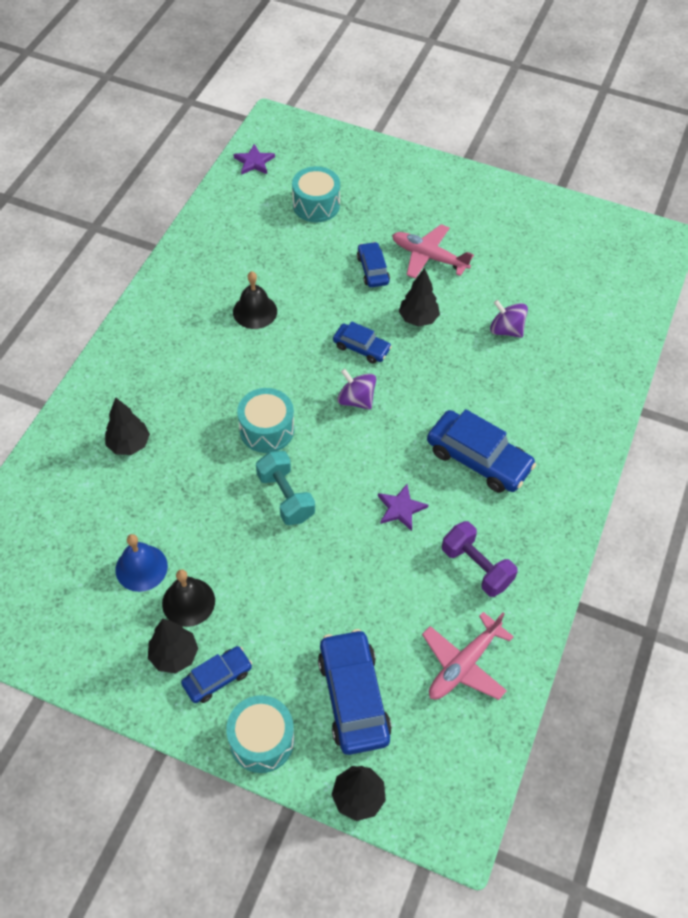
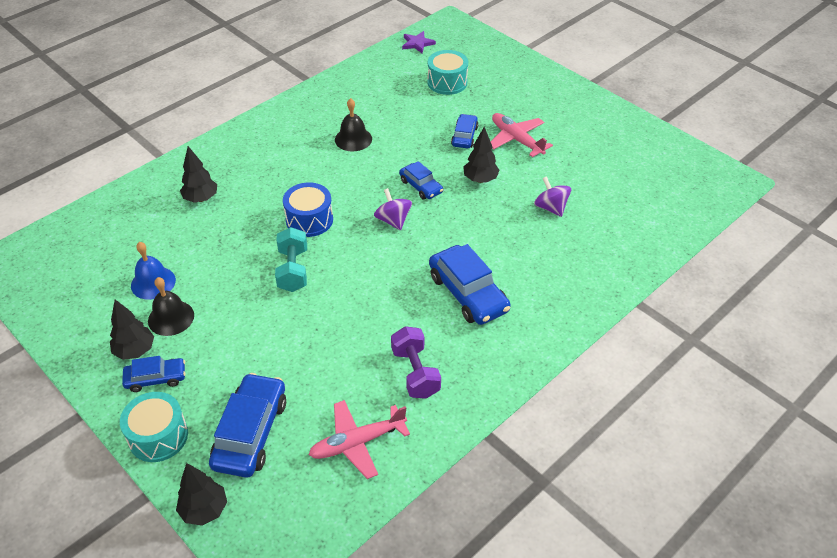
camera: 25 degrees right, 10 degrees down
turquoise drum [237,388,294,453] -> blue drum [283,182,333,237]
purple star [378,484,428,531] -> none

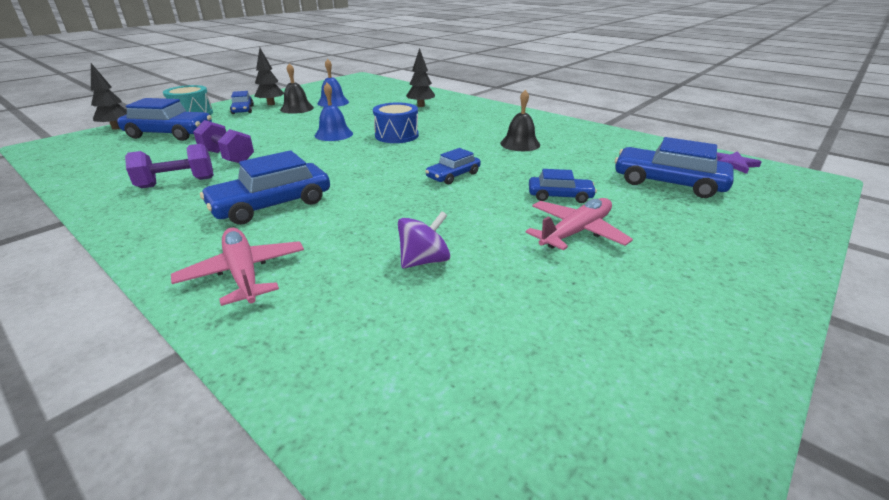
camera: 85 degrees right, 15 degrees down
turquoise dumbbell [275,227,307,292] -> blue bell [315,83,353,141]
pink plane [308,400,410,479] -> pink plane moved to [171,227,304,306]
purple spinning top [374,188,412,231] -> none
turquoise drum [427,50,468,95] -> blue car [615,137,734,198]
black tree [463,127,500,183] -> none
none -> purple dumbbell [193,120,254,163]

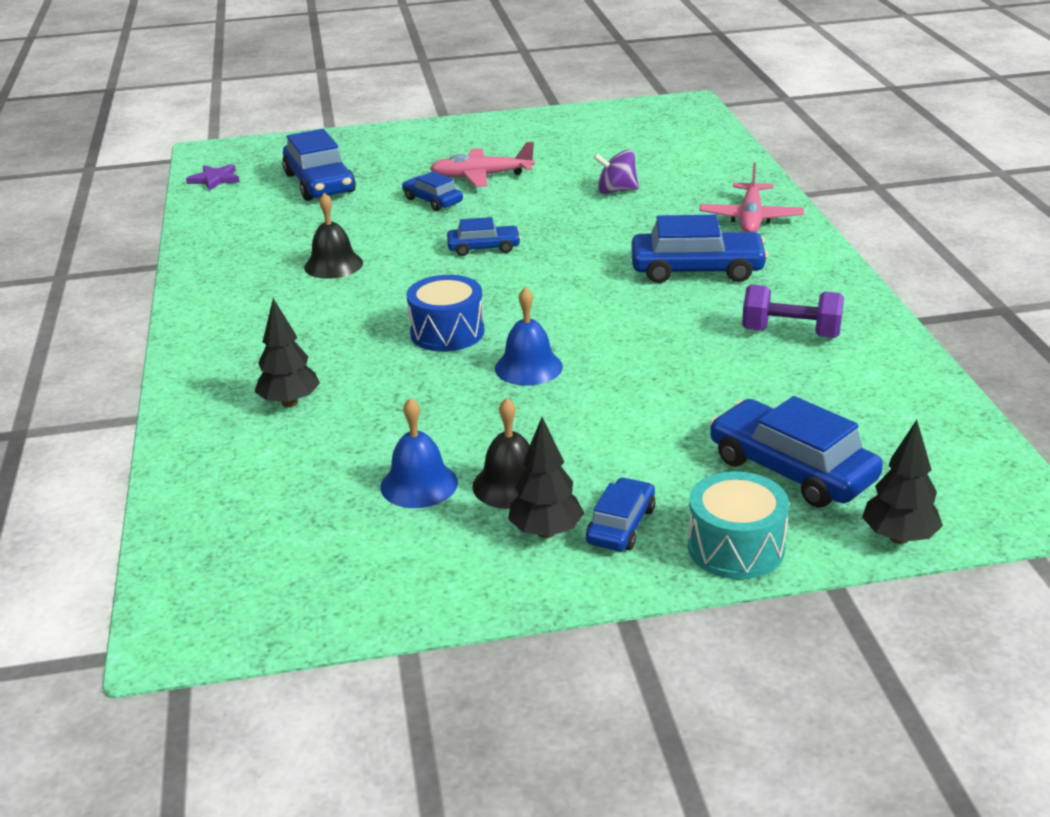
camera: 140 degrees left, 0 degrees up
purple dumbbell [193,120,254,163] -> none

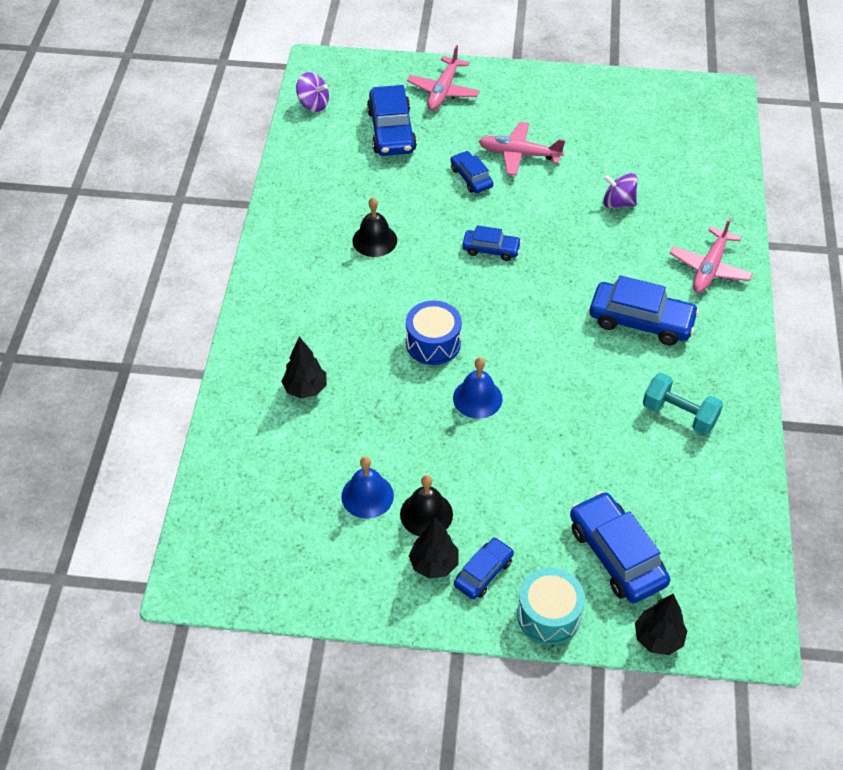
camera: 15 degrees right, 20 degrees up
purple star [186,164,240,191] -> purple spinning top [296,72,329,112]
purple dumbbell [742,285,844,338] -> turquoise dumbbell [643,373,723,435]
none -> pink plane [407,45,480,110]

